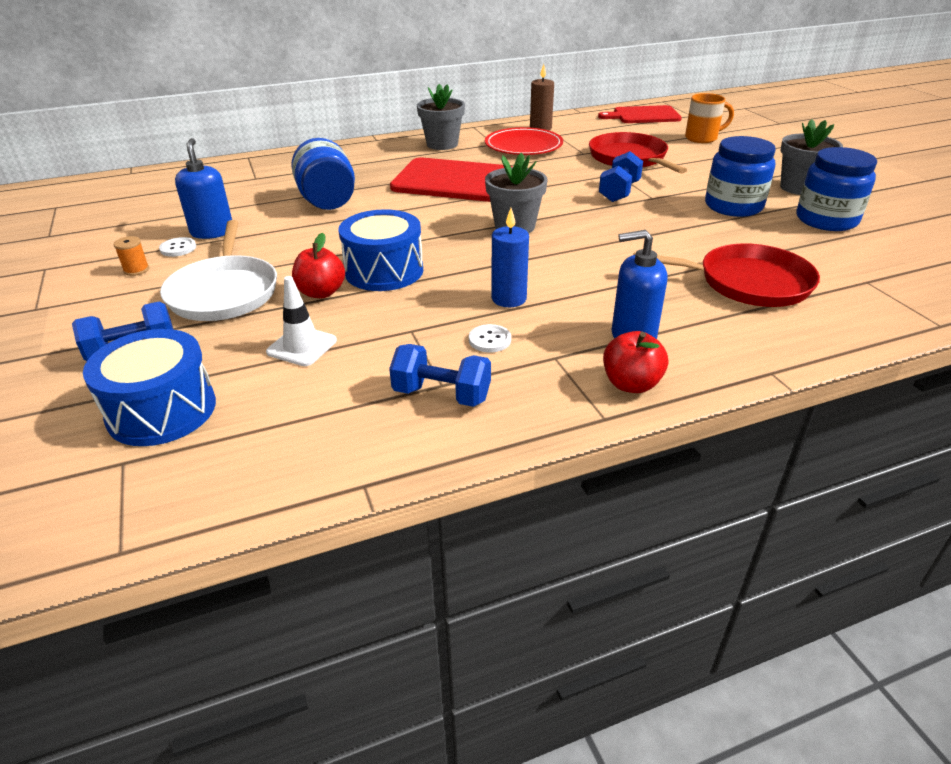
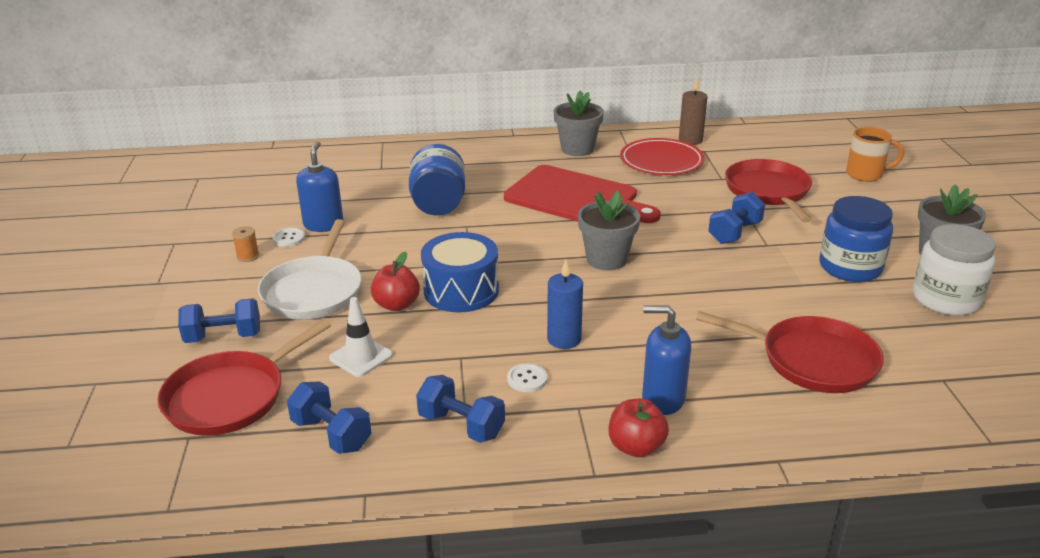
camera: 15 degrees right, 5 degrees down
blue drum [83,329,216,446] -> red pan [157,320,331,436]
red cutting board [598,105,682,123] -> none
blue jar [796,147,877,231] -> white jar [913,224,996,316]
none -> blue dumbbell [287,381,371,454]

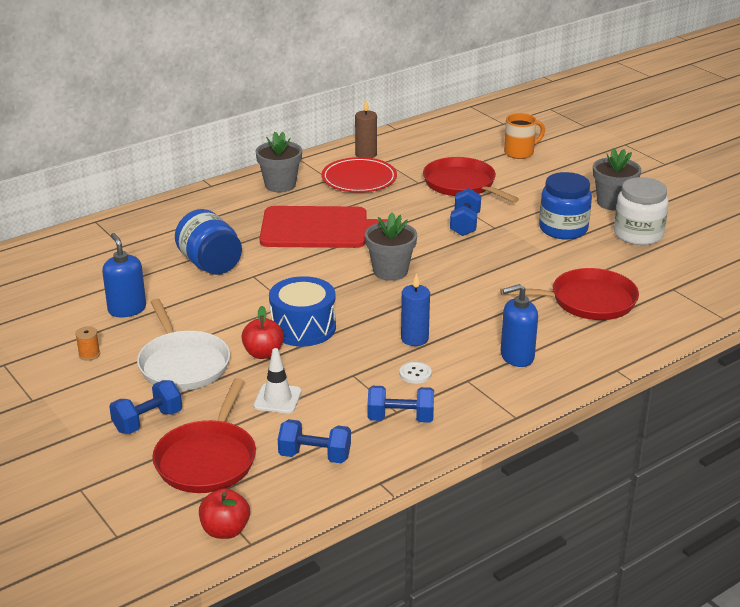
camera: 30 degrees left, 0 degrees up
white button [272,227,305,247] -> none
red apple [609,399,669,457] -> red apple moved to [199,488,250,539]

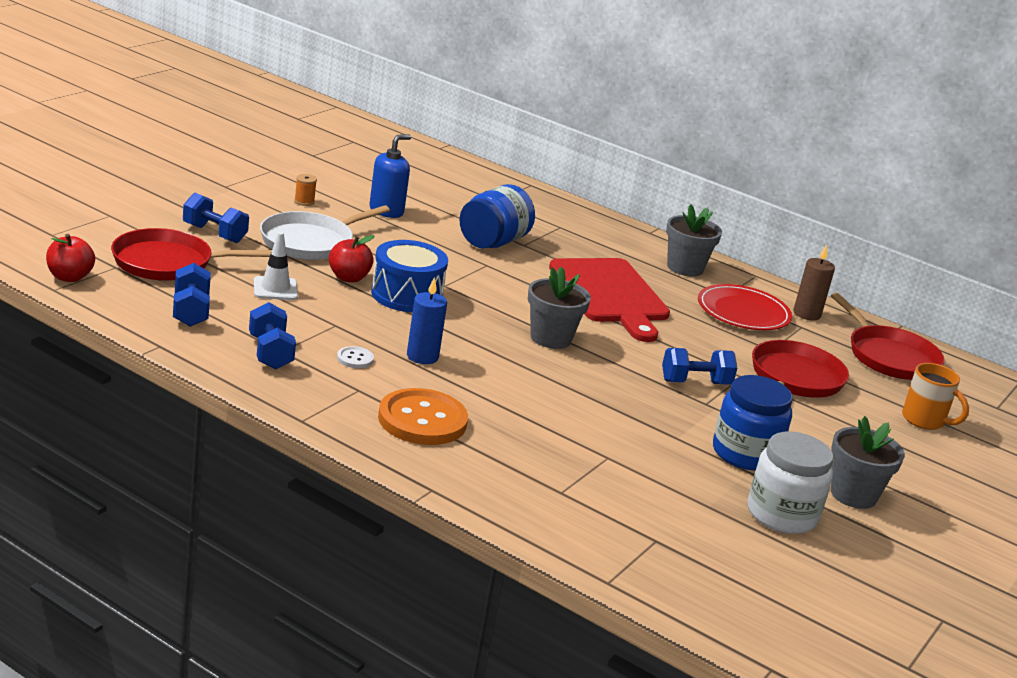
camera: 65 degrees right, 5 degrees down
red pan [500,268,639,320] -> red pan moved to [831,293,945,380]
blue soap dispenser [501,284,538,367] -> orange button [378,388,468,445]

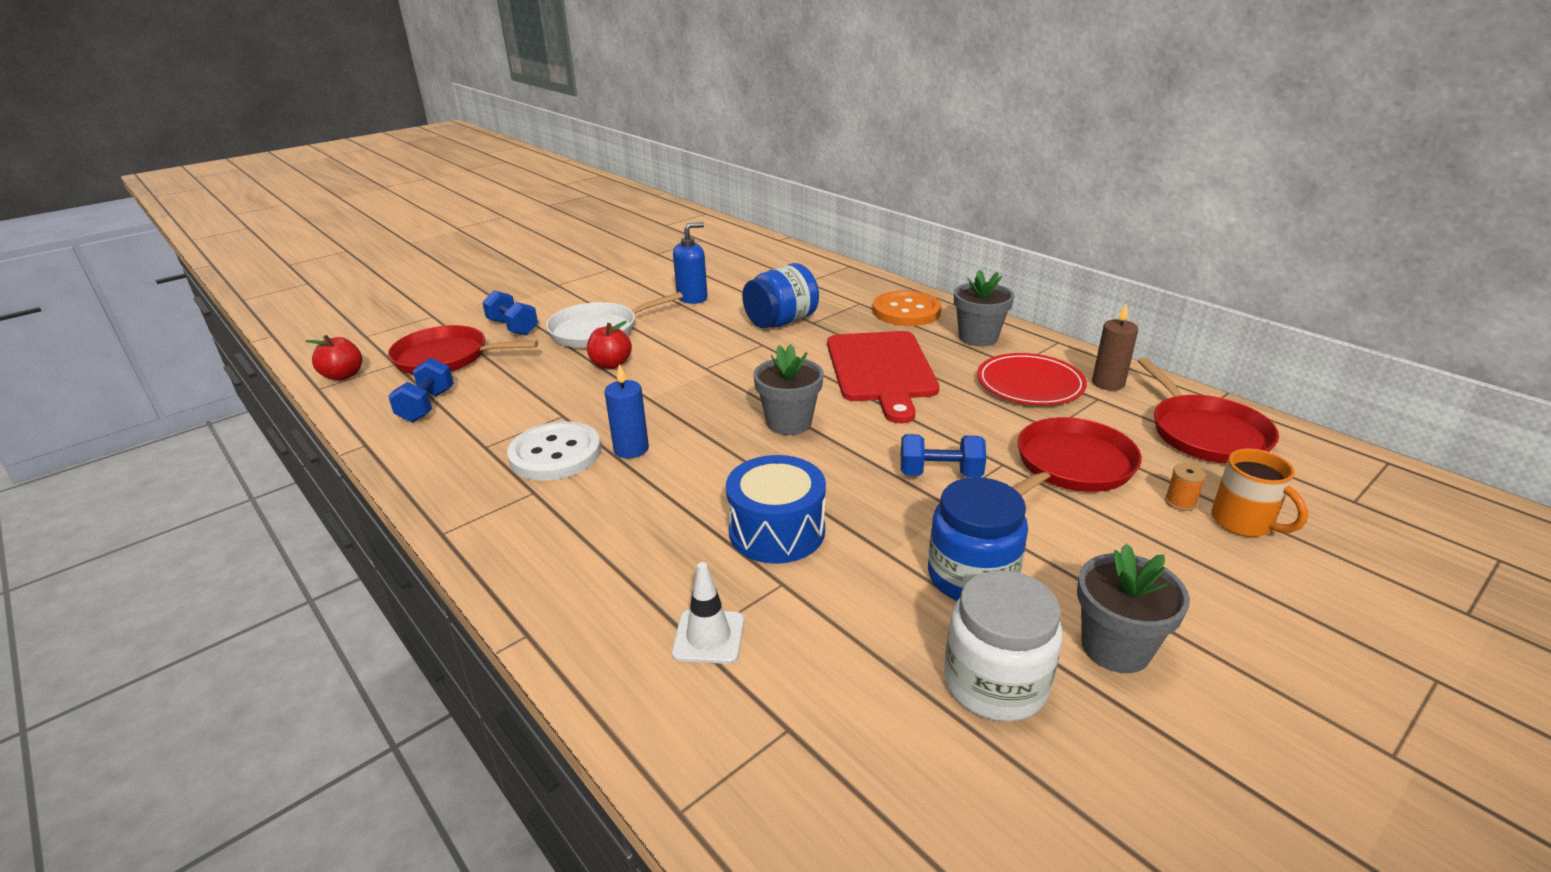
camera: 20 degrees right, 5 degrees up
blue dumbbell [249,302,296,369] -> none
white traffic cone [254,232,298,300] -> white traffic cone moved to [672,562,744,664]
orange spool [294,174,317,206] -> orange spool moved to [1165,463,1206,511]
white button [337,346,374,368] -> white button [507,421,601,481], size x2.31
blue drum [371,240,448,312] -> blue drum moved to [726,455,826,564]
orange button [378,388,468,445] -> orange button moved to [873,291,942,326]

